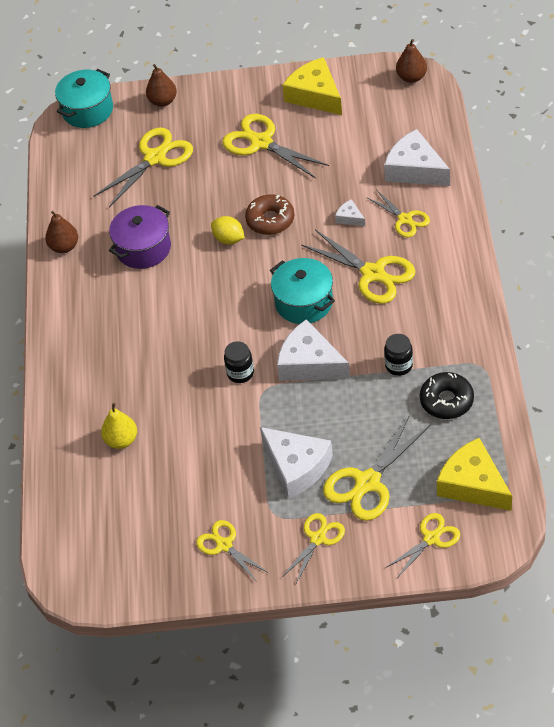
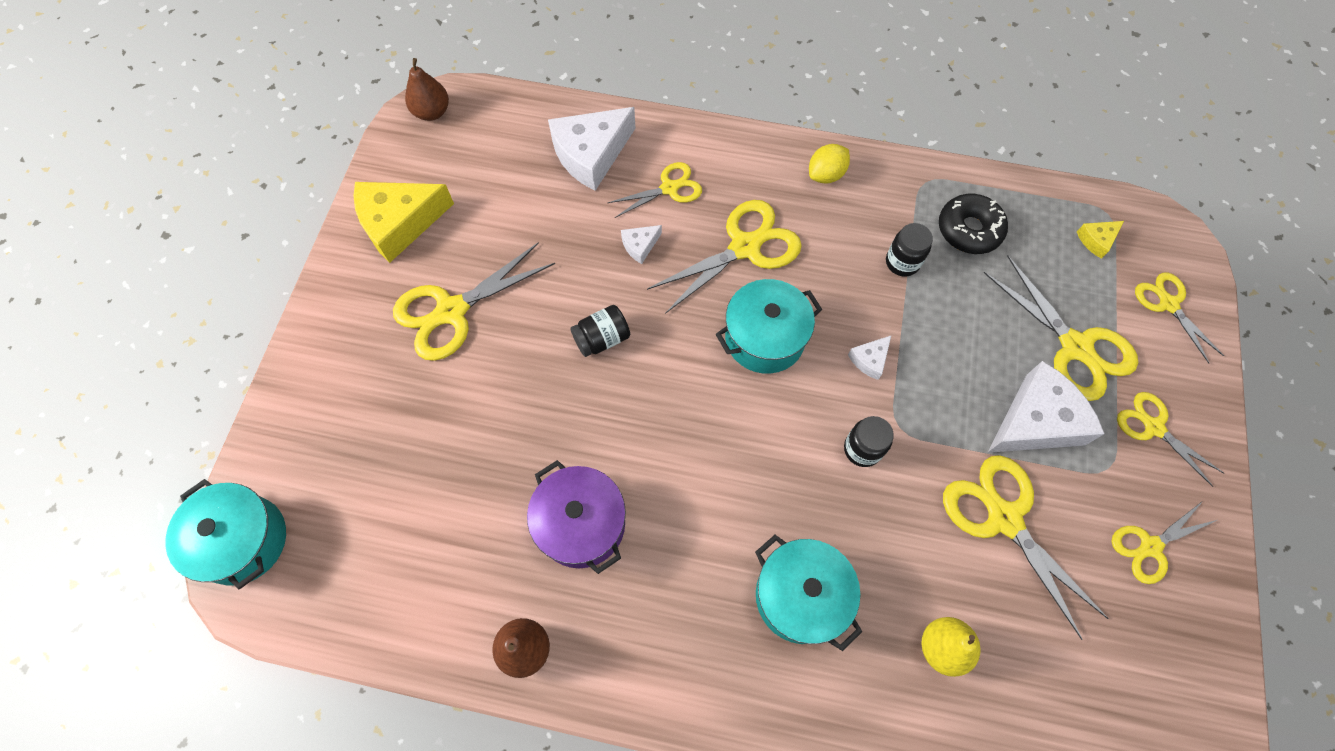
camera: 80 degrees left, 15 degrees up
yellow scissors [93,127,193,207] -> yellow scissors moved to [943,455,1109,640]
brown pear [146,64,177,107] -> none
yellow lemon [211,216,245,244] -> yellow lemon moved to [809,144,850,184]
brown donut [245,194,294,235] -> black jar [570,305,630,357]
white cheese [277,319,350,381] -> white cheese [848,336,891,380], size x0.45
yellow cheese [437,438,512,511] -> yellow cheese [1077,221,1124,259], size x0.45
none -> turquoise pot [755,535,862,651]

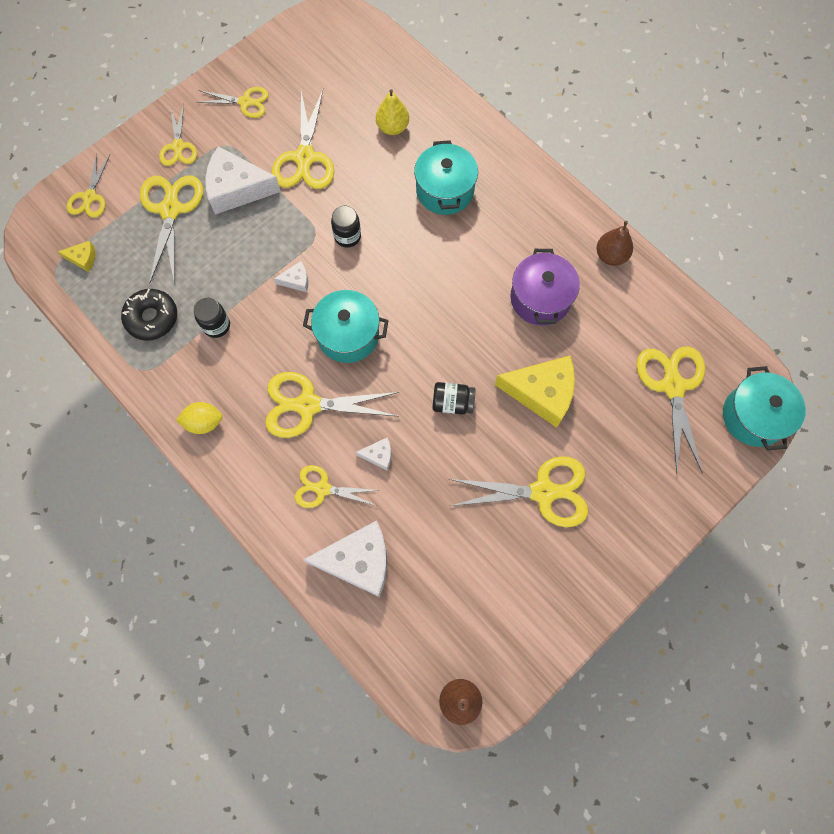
camera: 145 degrees left, 5 degrees up
yellow cheese [353,182,454,263] -> yellow cheese moved to [495,356,575,428]
none -> yellow scissors [636,346,705,474]

